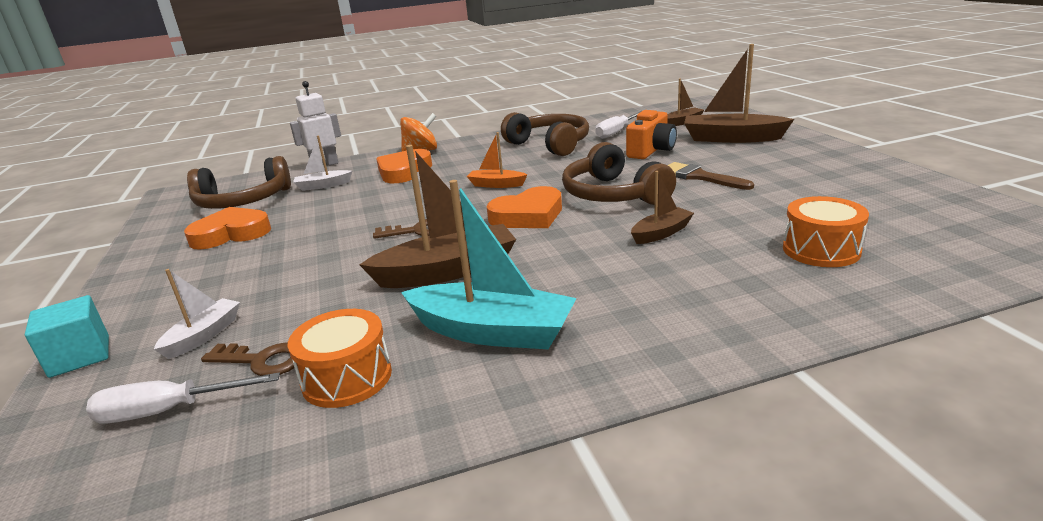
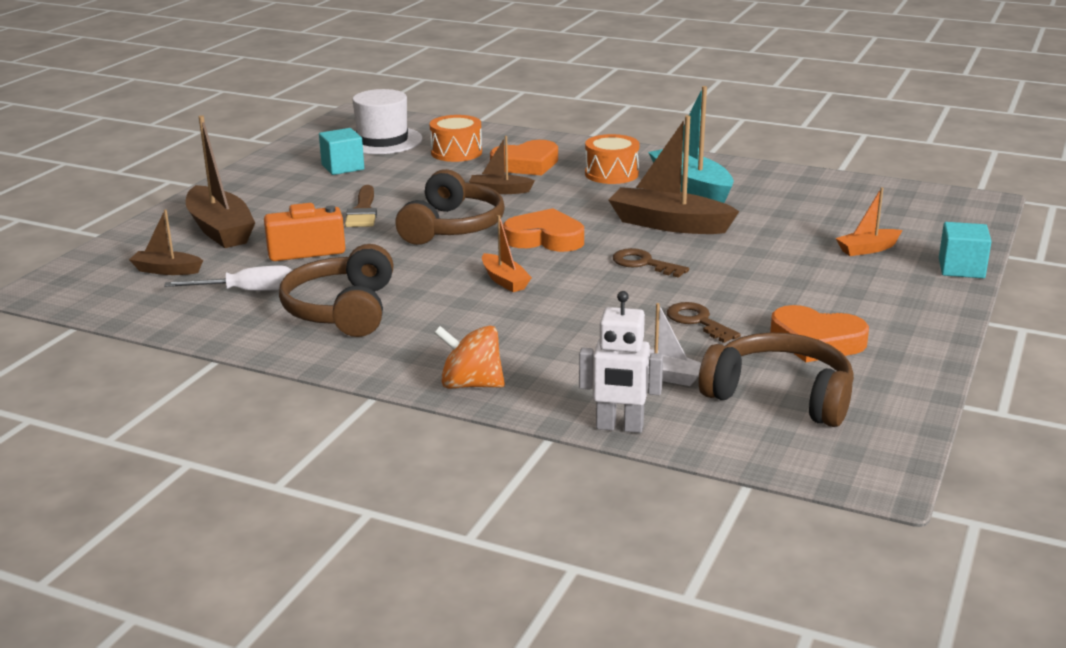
camera: 140 degrees left, 0 degrees up
white screwdriver [86,372,280,424] -> none
white boat [154,269,240,359] -> orange boat [836,187,902,256]
brown key [201,342,297,376] -> brown key moved to [666,302,741,343]
orange drum [287,309,392,408] -> orange drum moved to [585,134,639,184]
orange heart [376,149,432,183] -> orange heart moved to [490,140,558,176]
none -> turquoise cube [319,128,364,175]
none -> white hat [352,89,423,154]

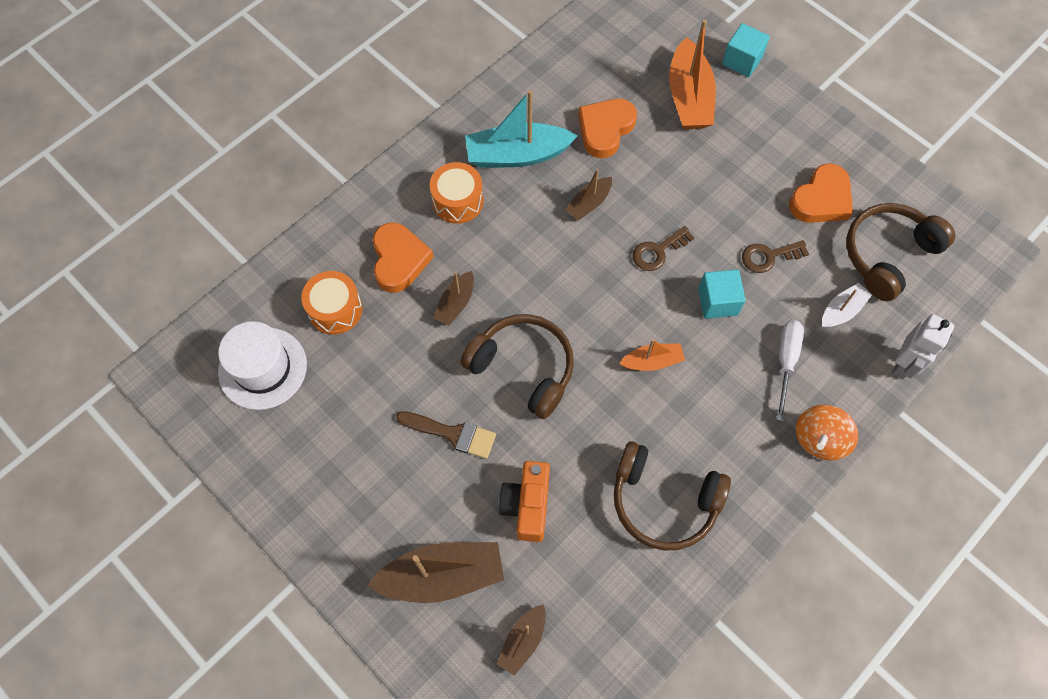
camera: 70 degrees left, 40 degrees up
white screwdriver [164,265,292,291] -> white screwdriver moved to [776,320,804,421]
turquoise cube [319,128,364,175] -> turquoise cube moved to [698,269,746,319]
orange heart [503,208,584,252] -> orange heart moved to [578,99,637,158]
brown boat [608,115,740,234] -> brown boat [565,169,612,220], size x0.54
orange boat [836,187,902,256] -> orange boat [669,19,716,129], size x1.86

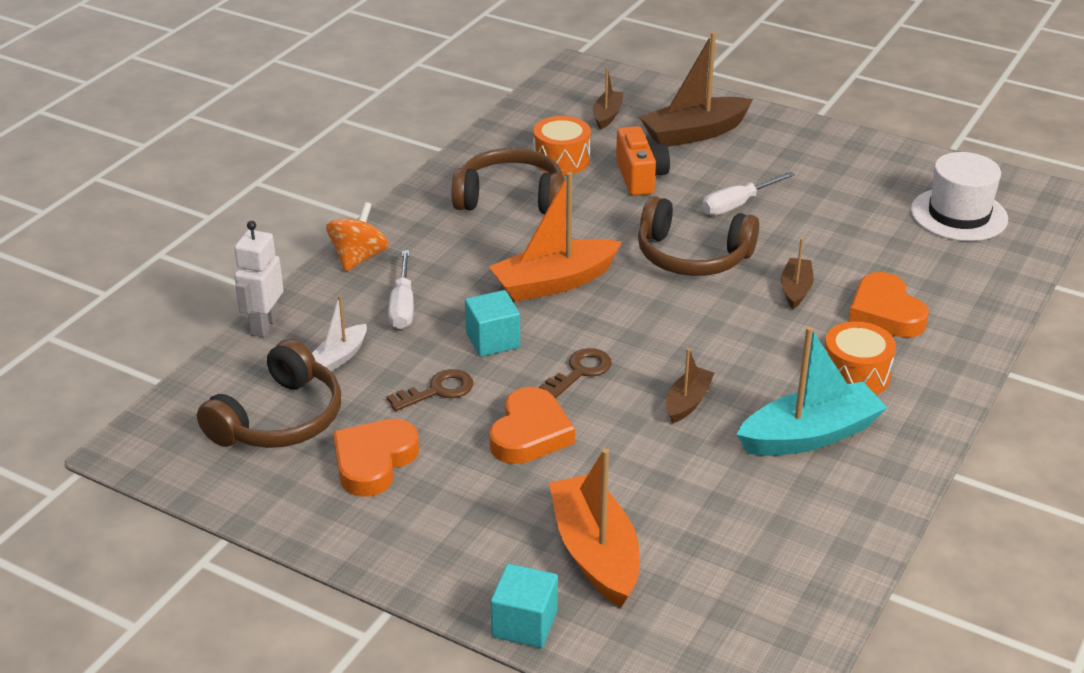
camera: 165 degrees right, 30 degrees down
orange drum [301,271,362,334] -> orange drum moved to [533,116,591,175]
brown brush [396,411,496,459] -> white screwdriver [702,171,795,216]
orange heart [578,99,637,158] -> orange heart moved to [489,387,575,464]
orange boat [619,339,685,371] -> orange boat [489,172,622,302], size x1.86

